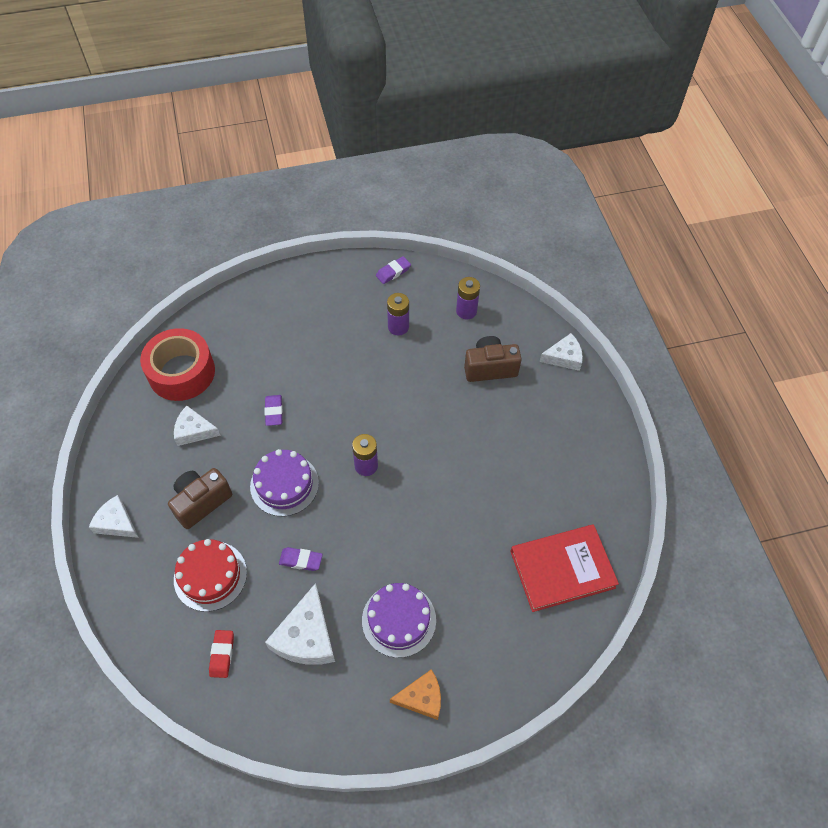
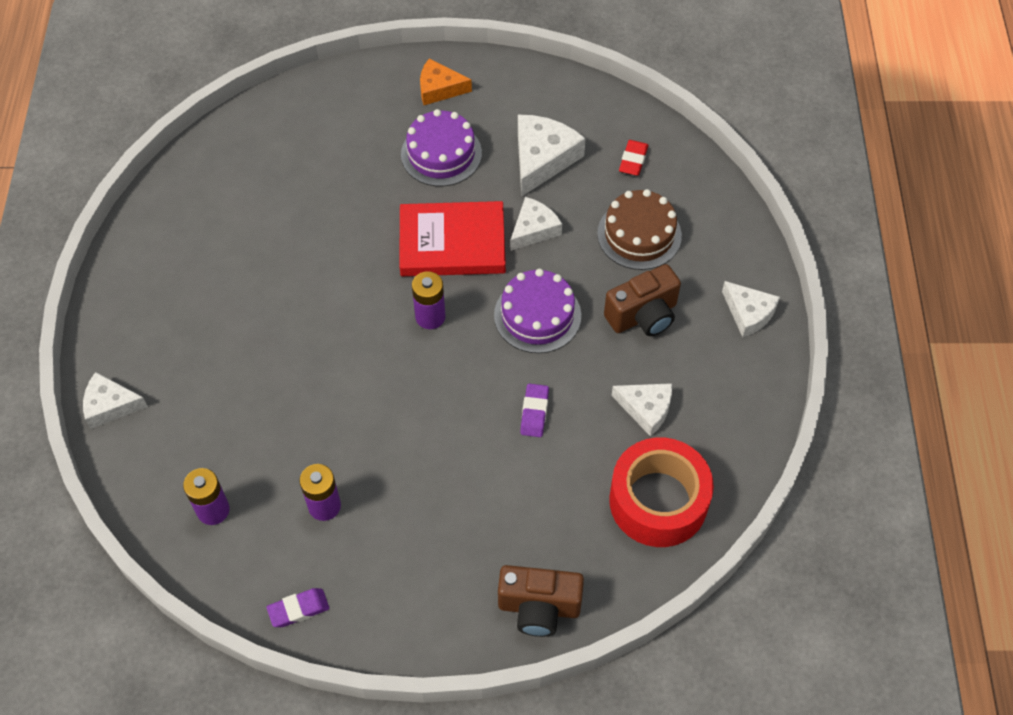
camera: 165 degrees left, 0 degrees up
red cake [174,539,247,612] -> brown cake [597,189,682,270]
purple eraser [279,547,323,571] -> white cheese [511,197,562,251]
brown camera [464,336,522,382] -> brown camera moved to [498,565,584,637]
red book [510,524,619,612] -> red book moved to [399,201,506,276]

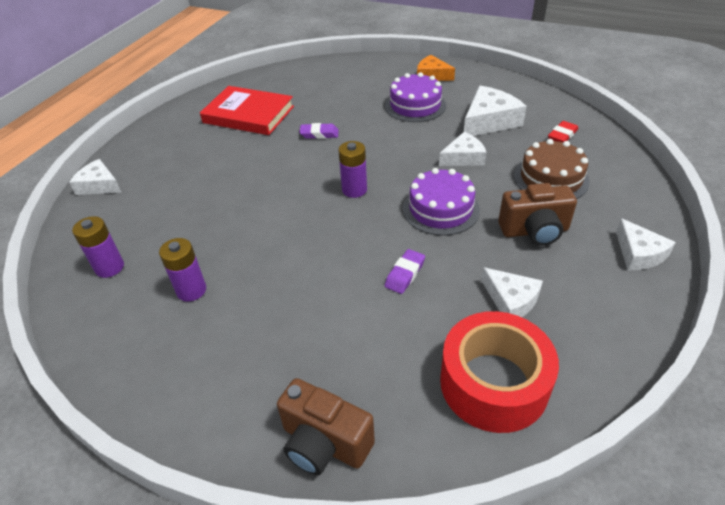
camera: 25 degrees right, 15 degrees down
purple eraser [266,588,329,627] -> purple eraser moved to [299,123,339,139]
red book [399,201,506,276] -> red book moved to [200,86,294,135]

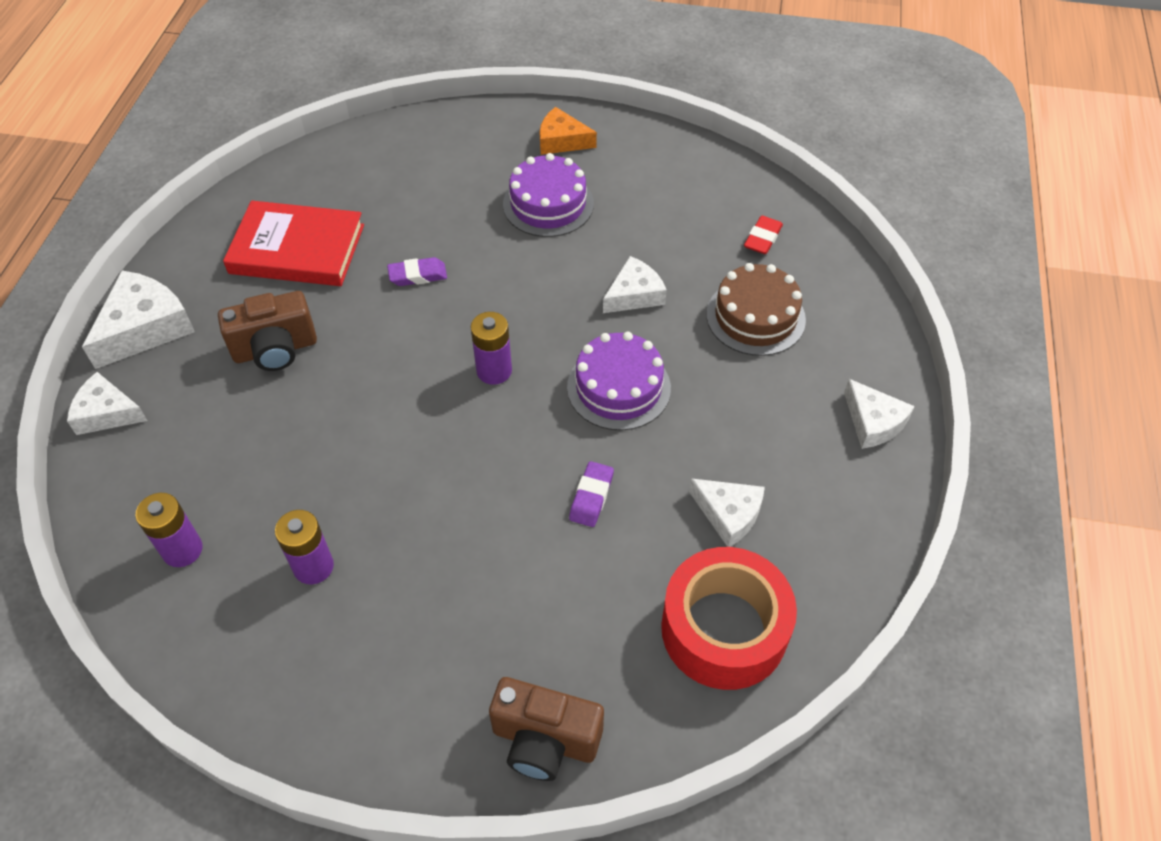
camera: 15 degrees left, 10 degrees up
white cheese [464,86,527,136] -> white cheese moved to [82,270,195,369]
brown camera [498,183,577,246] -> brown camera moved to [218,291,317,371]

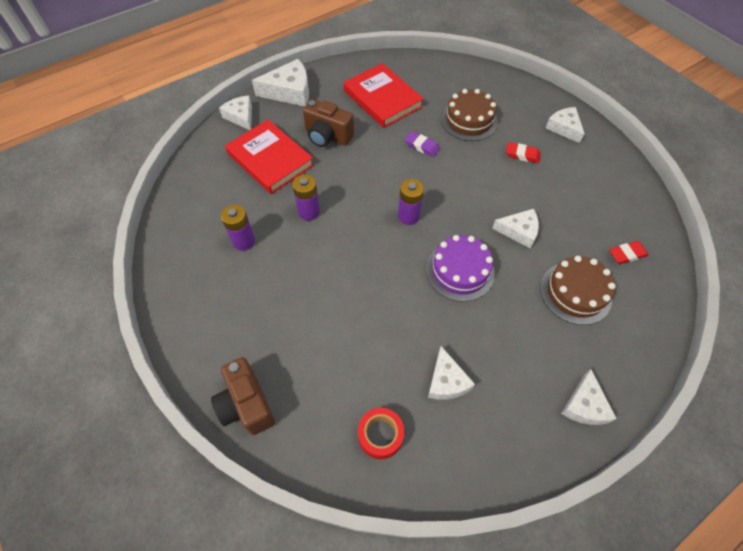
camera: 45 degrees right, 5 degrees up
purple battery [135,493,202,567] -> purple battery moved to [292,174,320,221]
purple cake [503,153,594,237] -> red eraser [506,142,541,163]
orange cheese [540,107,597,155] -> white cheese [546,107,585,143]
purple eraser [569,461,614,527] -> none
red tape [661,547,797,690] -> red tape [358,408,404,459], size x0.53
none -> red book [225,120,314,194]
none -> brown cake [441,89,498,141]

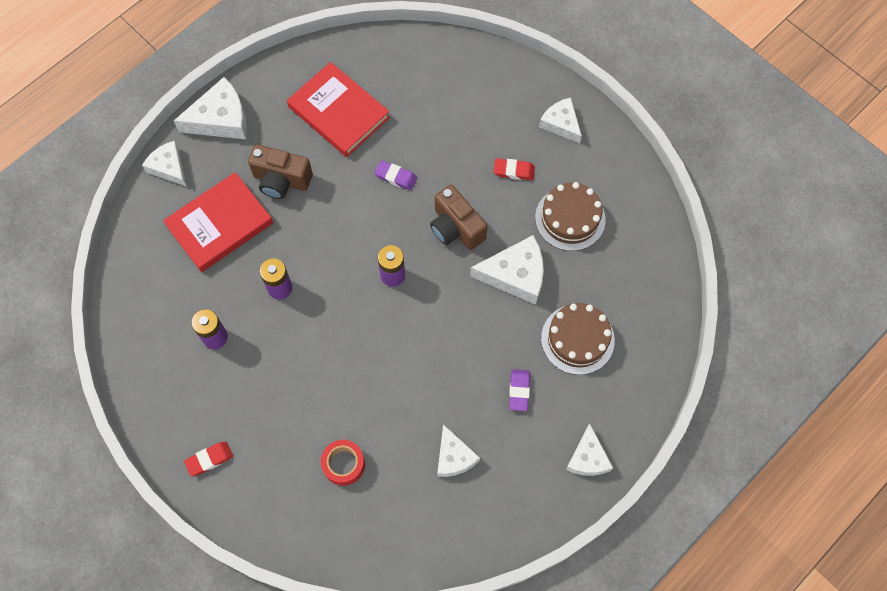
camera: 10 degrees left, 10 degrees up
brown camera [211,357,275,435] -> brown camera moved to [430,185,487,250]
red book [225,120,314,194] -> red book turned 75 degrees counterclockwise [163,172,273,272]
red tape [358,408,404,459] -> red tape moved to [321,440,365,486]
purple cake [426,235,495,302] -> none
brown cake [441,89,498,141] -> brown cake moved to [535,182,606,251]
white cheese [492,209,539,248] -> white cheese [470,235,544,305], size x1.53
red eraser [609,241,649,264] -> red eraser moved to [184,442,233,476]
none -> purple eraser [509,369,530,411]

